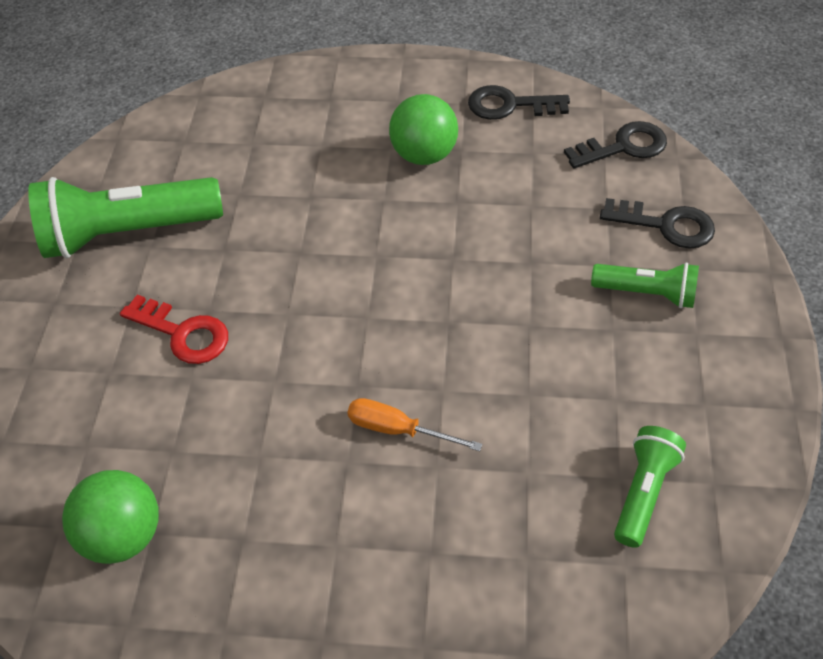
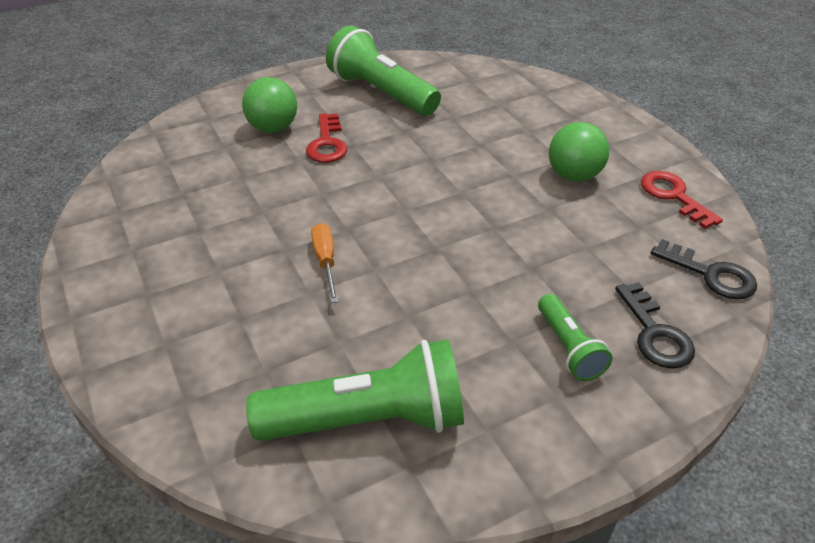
camera: 55 degrees right, 10 degrees down
green ball [62,470,159,564] -> green ball moved to [242,77,297,133]
black key [468,85,570,120] -> red key [641,171,723,229]
green flashlight [614,426,686,548] -> green flashlight [246,339,464,441], size x1.87

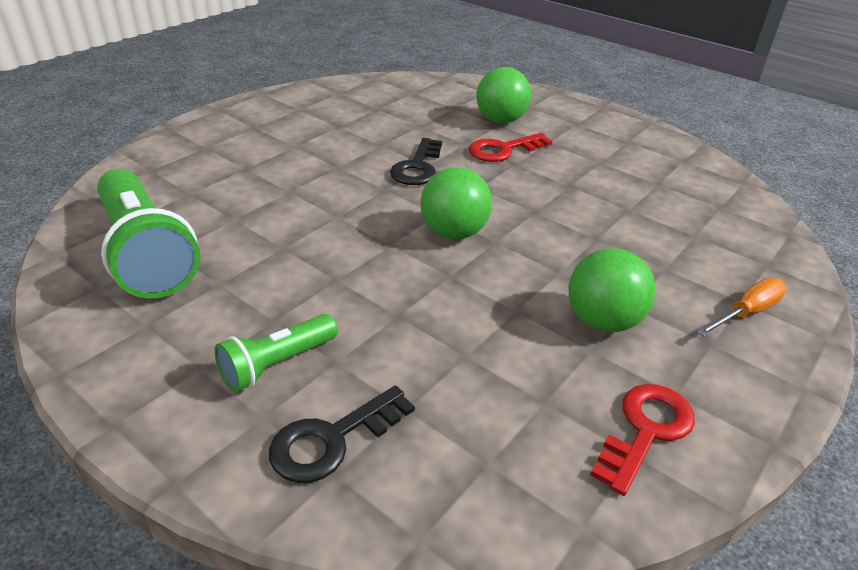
camera: 65 degrees right, 5 degrees down
orange screwdriver [311,223,338,303] -> orange screwdriver moved to [697,278,787,337]
green flashlight [326,26,441,116] -> none
black key [651,239,757,299] -> black key moved to [390,138,442,185]
none -> green ball [421,167,492,239]

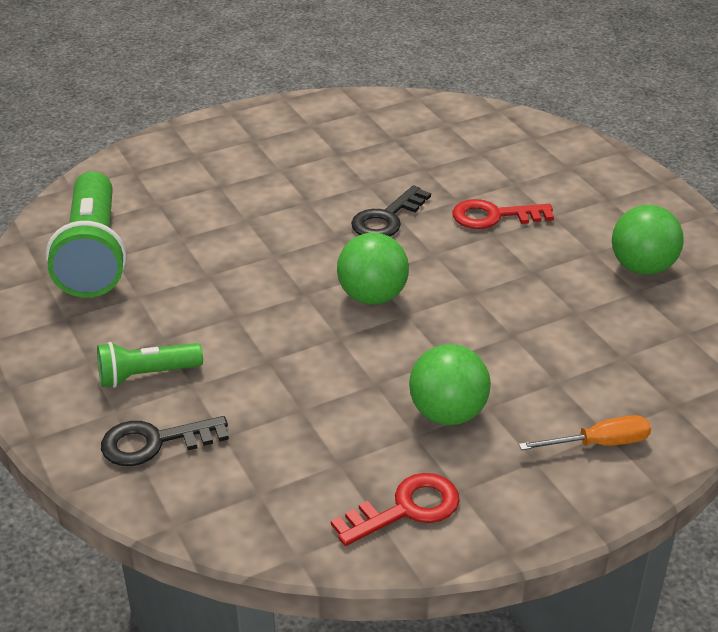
camera: 25 degrees right, 0 degrees up
green ball [476,67,531,123] -> green ball moved to [612,205,684,275]

